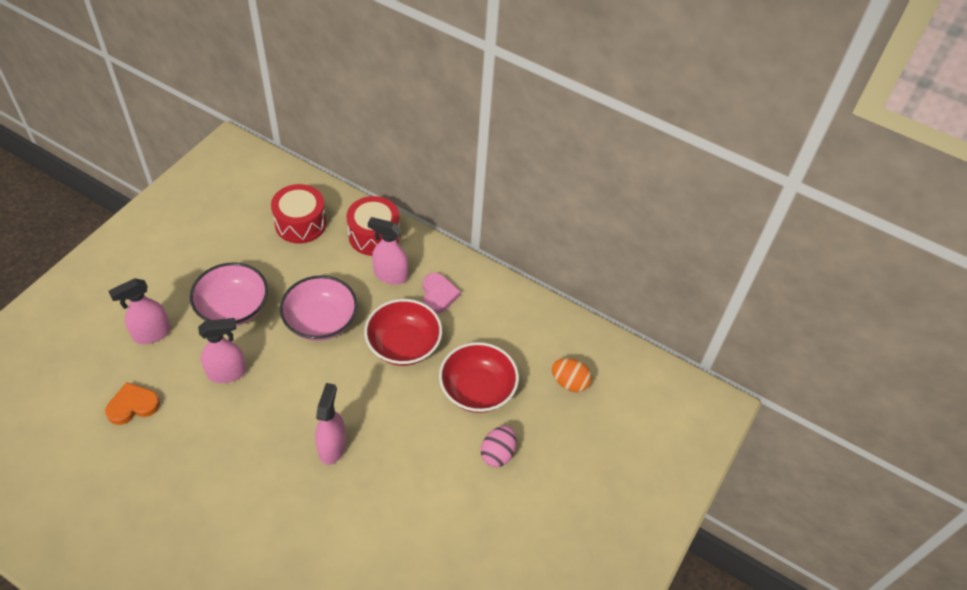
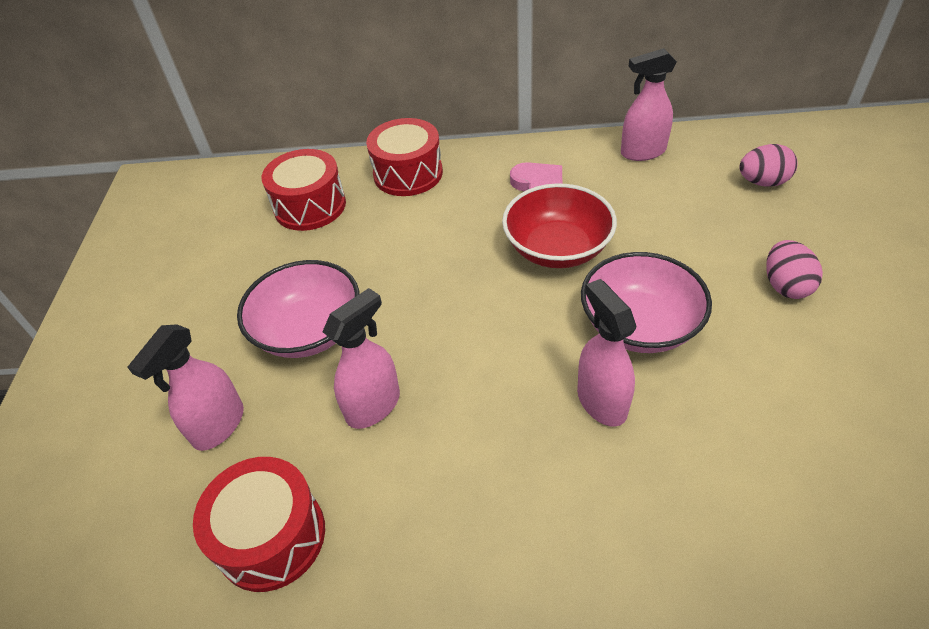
camera: 25 degrees left, 5 degrees down
orange heart [105,382,160,425] -> red drum [193,457,325,592]
pink bowl [280,275,358,341] -> pink bowl moved to [581,252,712,353]
pink spray bottle [368,217,408,285] -> pink spray bottle moved to [621,48,677,161]
red bowl [439,342,519,413] -> none
orange egg [552,358,592,392] -> pink egg [739,144,798,187]

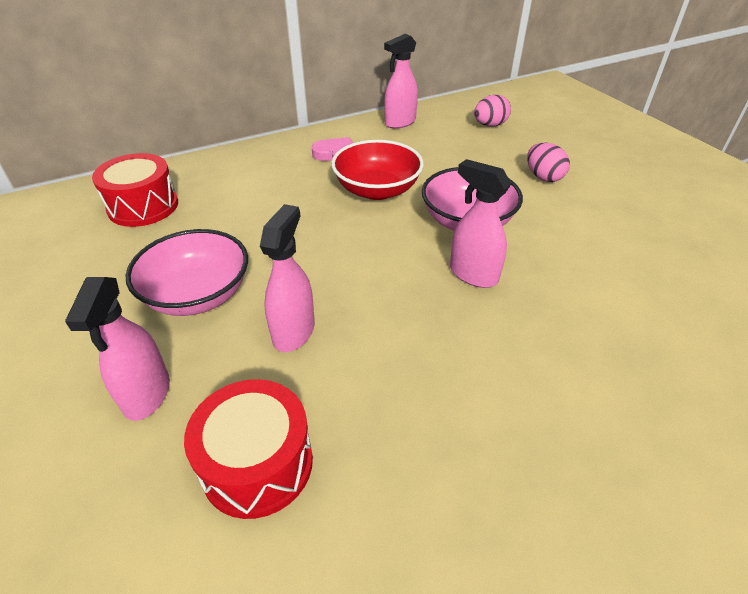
camera: 30 degrees left, 5 degrees down
red drum [366,118,443,196] -> none

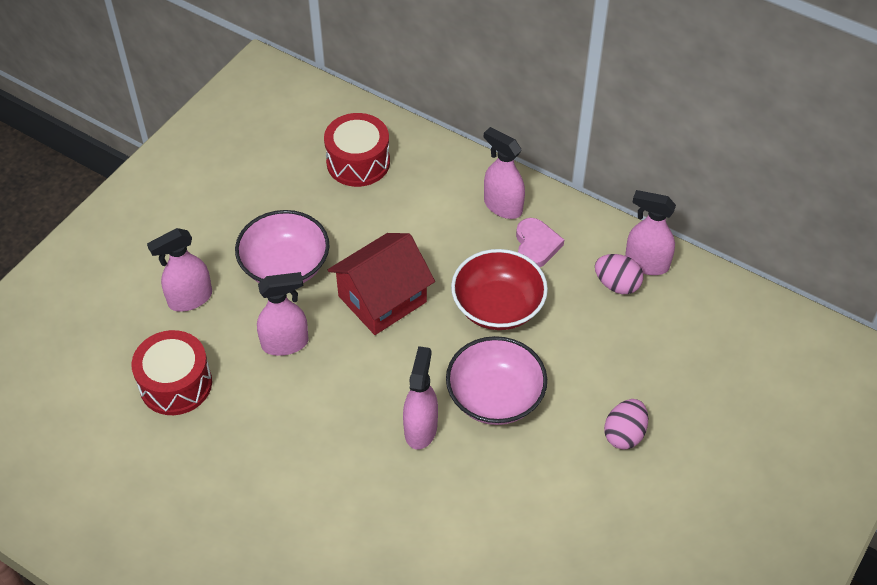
camera: 60 degrees right, 10 degrees up
pink egg [474,94,511,127] -> pink egg moved to [595,254,643,294]
none -> red house [328,233,435,335]
none -> pink spray bottle [484,127,525,219]

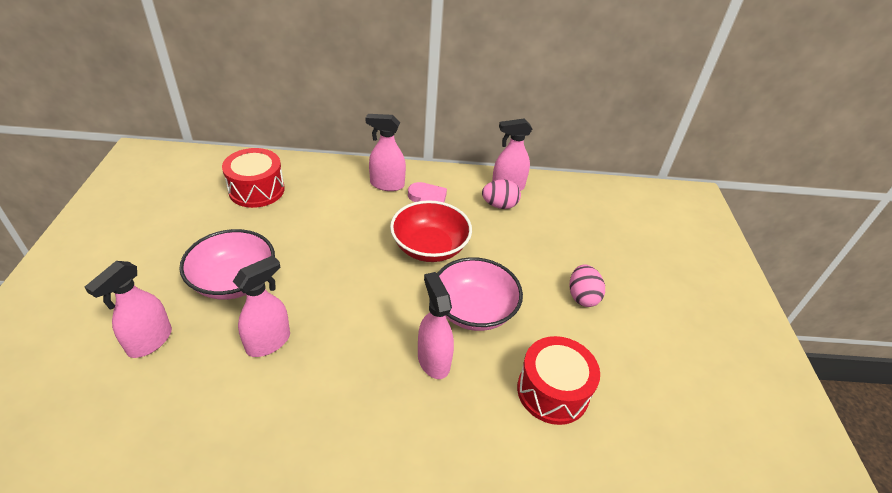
camera: 35 degrees left, 10 degrees down
red drum [132,330,212,415] -> red drum moved to [517,336,600,425]
red house [328,233,435,335] -> none

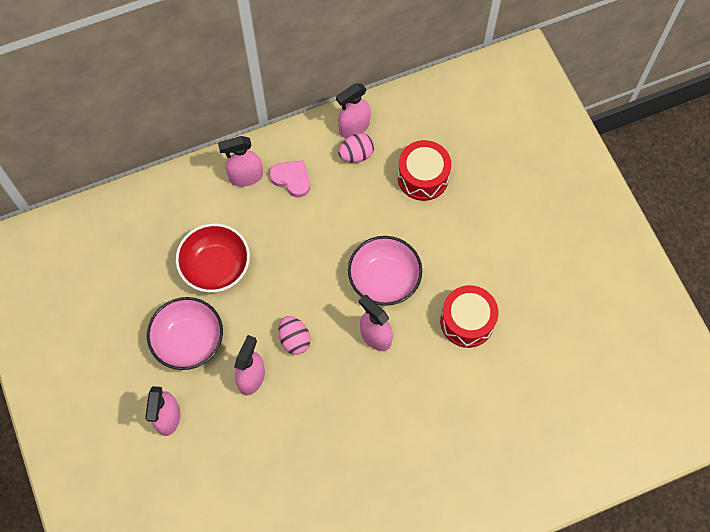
camera: 20 degrees left, 25 degrees up
red drum [222,148,285,208] -> red drum moved to [398,140,451,201]
red bowl [390,200,472,262] -> red bowl moved to [176,223,250,293]
pink egg [570,264,605,307] -> pink egg moved to [278,316,310,354]

